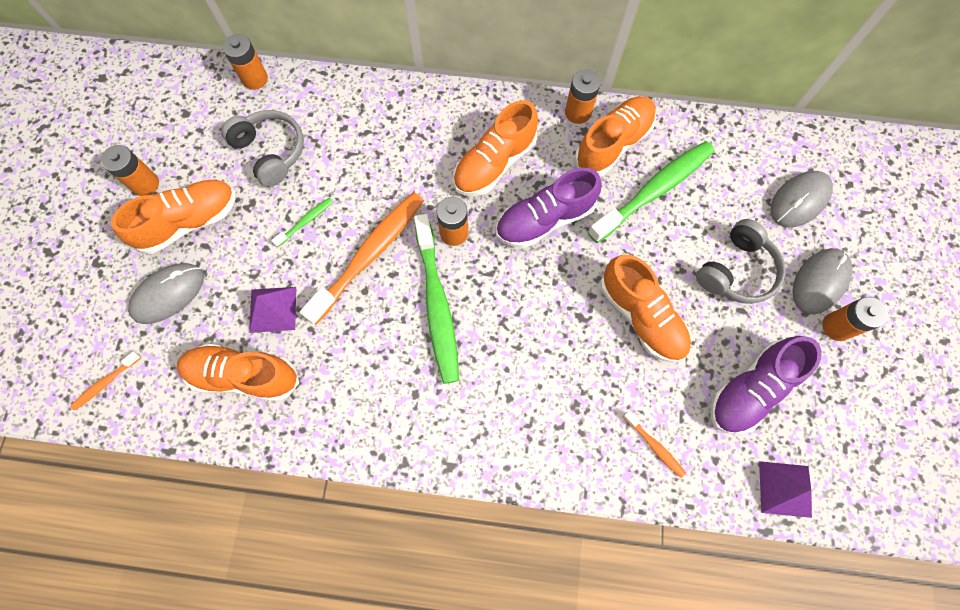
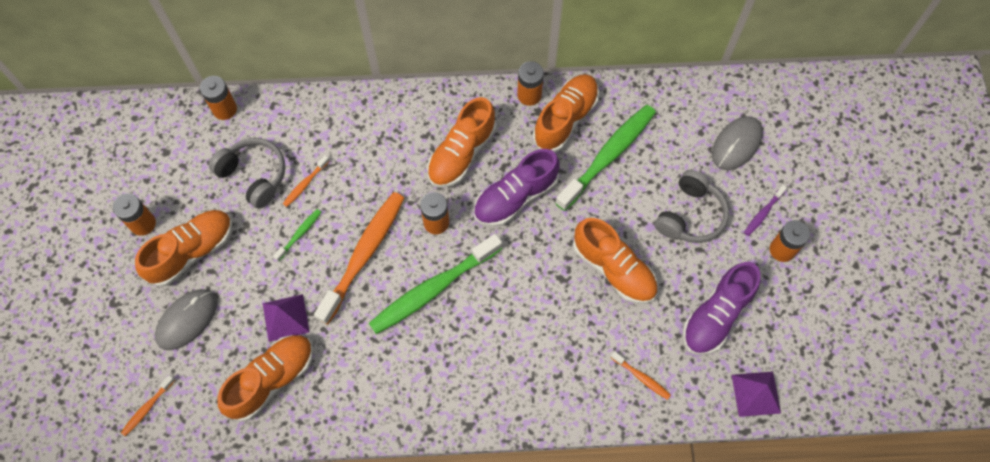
camera: 10 degrees left, 5 degrees down
orange shoe [177,344,299,401] -> orange shoe turned 135 degrees clockwise [217,335,313,422]
green toothbrush [414,214,459,384] -> green toothbrush turned 75 degrees clockwise [369,234,502,334]
grey mouse [792,248,853,314] -> purple toothbrush [744,185,787,236]
none -> orange toothbrush [283,155,329,207]

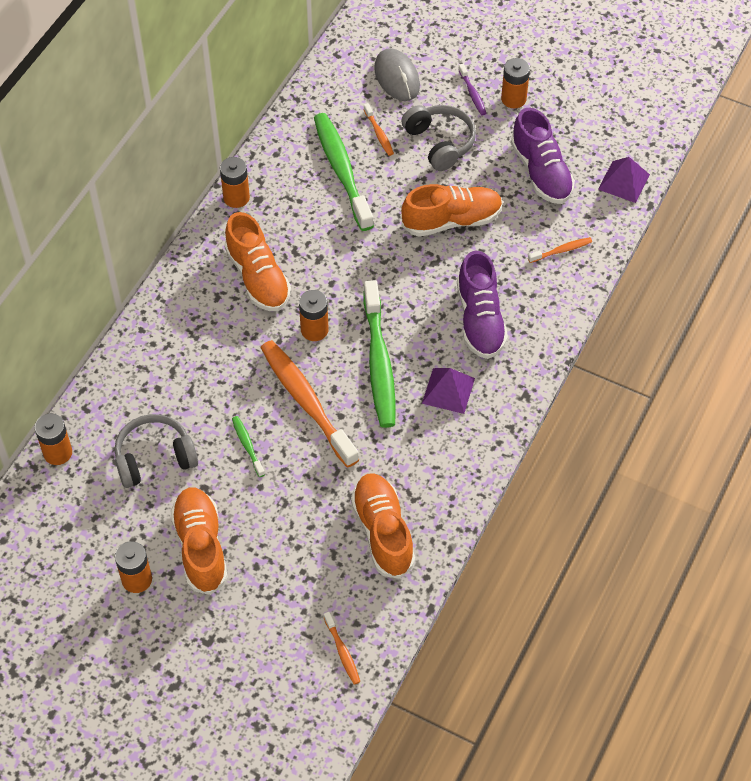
camera: 60 degrees left, 10 degrees down
grey mouse [155,289,217,350] -> none
purple pyramid [262,294,310,342] -> purple pyramid moved to [422,368,475,414]
orange toothbrush [283,155,329,207] -> orange toothbrush moved to [363,103,394,156]
purple shoe [473,149,560,227] -> purple shoe moved to [457,251,508,359]
orange shoe [533,74,599,152] -> none

